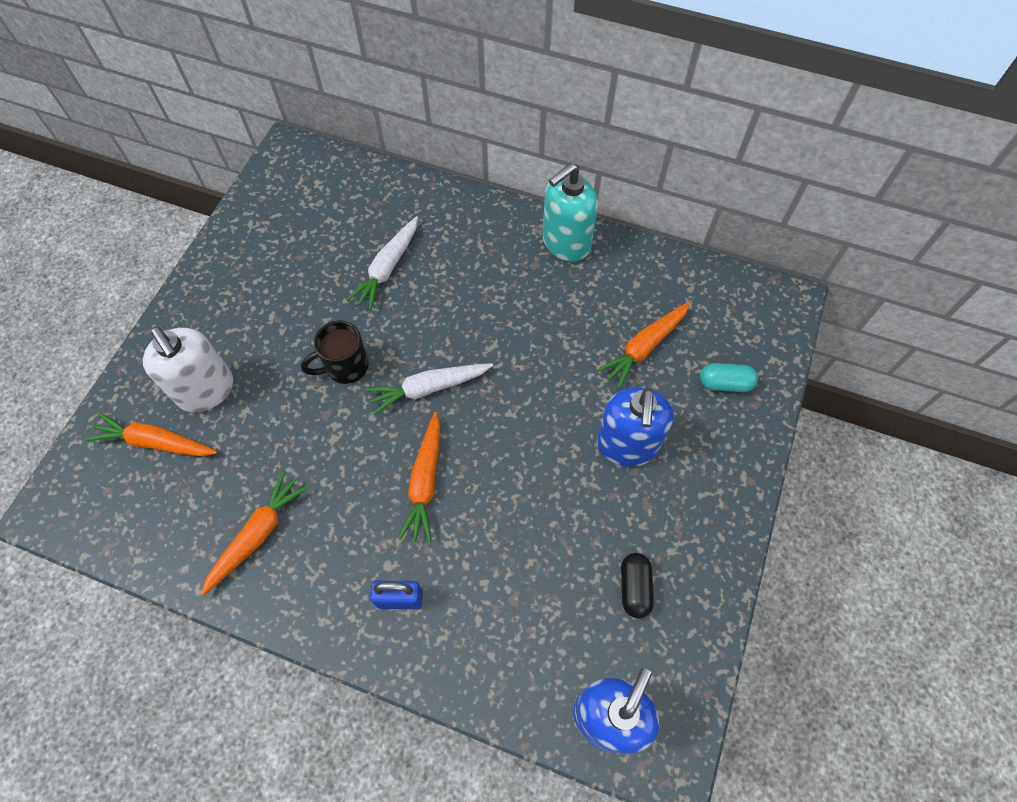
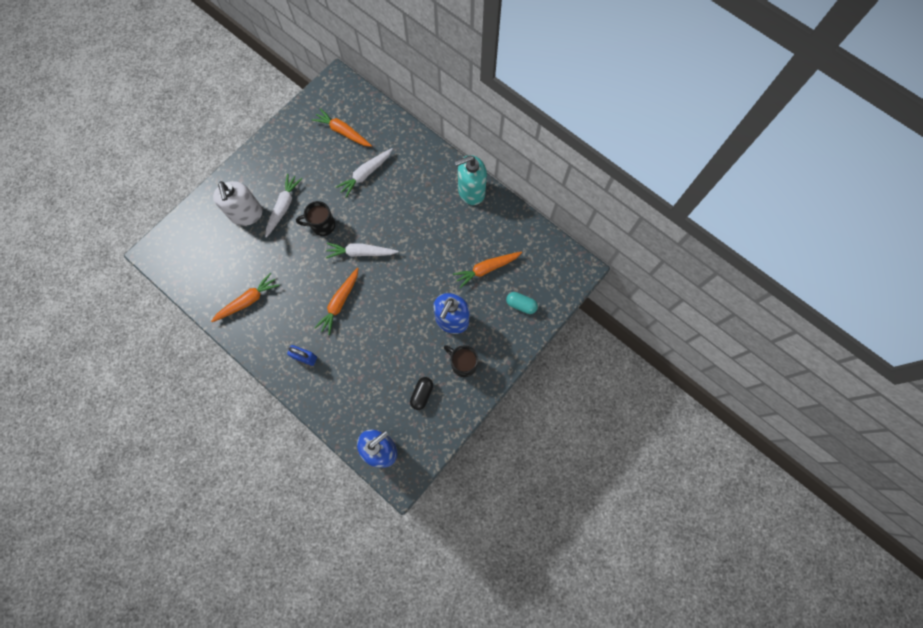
camera: 20 degrees right, 10 degrees up
orange carrot [85,413,217,456] -> orange carrot moved to [311,108,372,147]
none -> white carrot [265,174,302,238]
none -> black mug [444,345,478,377]

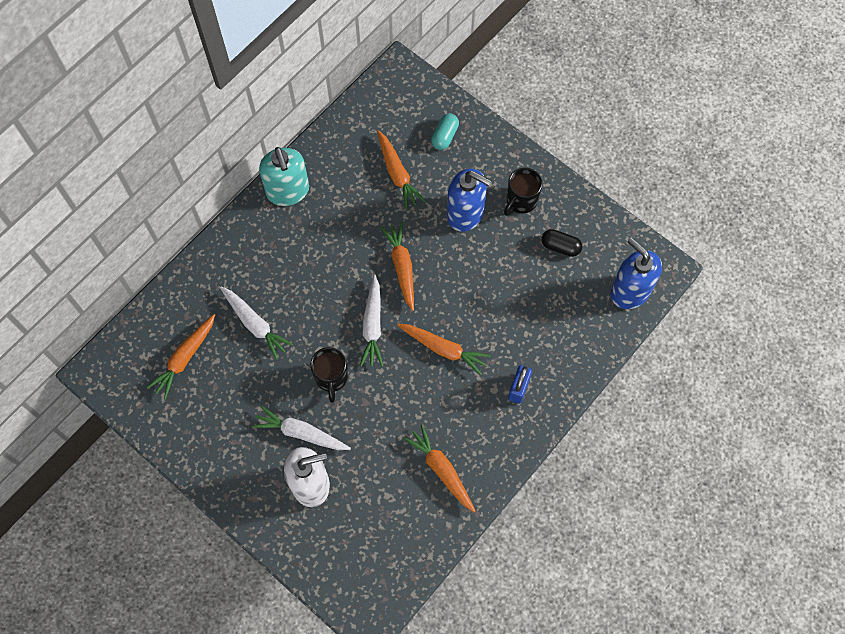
camera: 90 degrees left, 5 degrees down
none -> orange carrot [381,222,414,311]

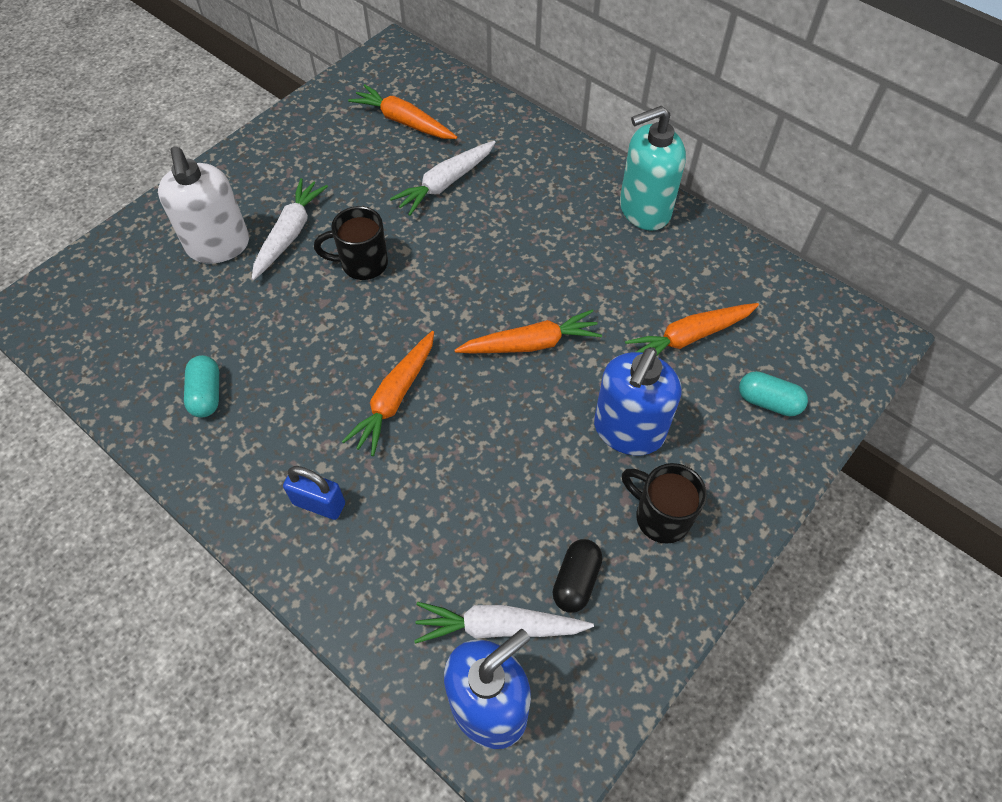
camera: 90 degrees right, 10 degrees down
white carrot [360,275,383,367] -> white carrot moved to [414,602,594,644]
orange carrot [403,425,475,512] -> turquoise capsule [184,355,219,417]

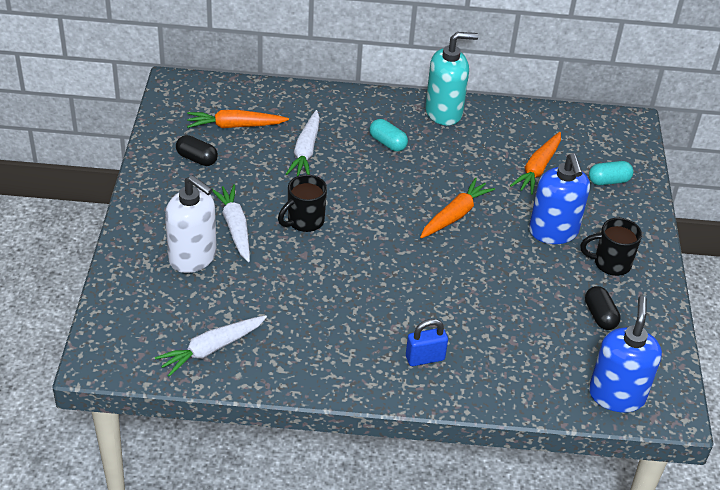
camera: 40 degrees left, 15 degrees down
turquoise capsule [184,355,219,417] -> turquoise capsule moved to [370,119,408,152]
orange carrot [342,331,434,456] -> none
white carrot [414,602,594,644] -> white carrot moved to [155,315,267,377]
turquoise soap dispenser [620,105,686,231] -> turquoise soap dispenser turned 135 degrees counterclockwise [425,32,478,125]
none -> black capsule [176,135,218,166]

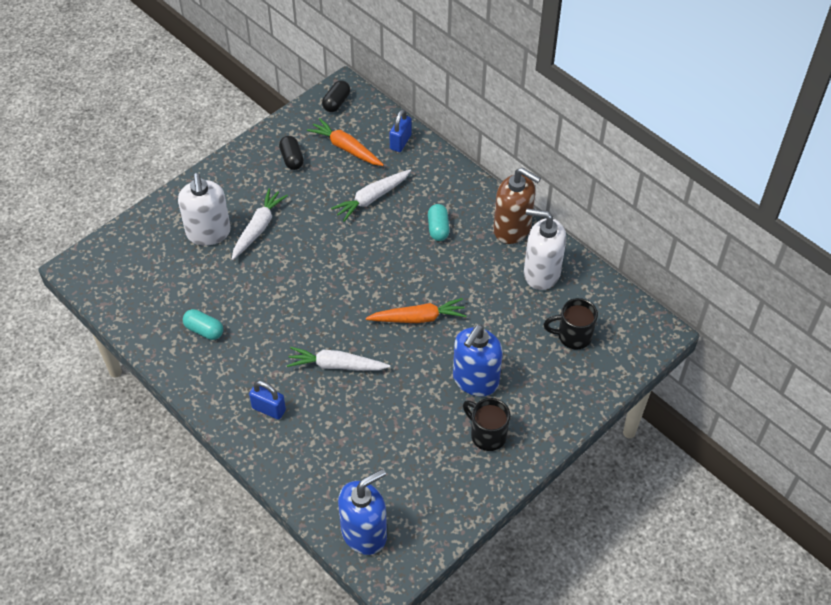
camera: 45 degrees right, 10 degrees up
white carrot [155,315,267,377] -> white carrot moved to [287,347,390,371]
black mug [278,175,327,232] -> black mug moved to [544,298,598,350]
turquoise soap dispenser [425,32,478,125] -> brown soap dispenser [493,168,541,244]
orange carrot [510,132,561,195] -> none
black capsule [585,286,621,330] -> black capsule moved to [322,80,350,112]
turquoise capsule [589,161,633,185] -> turquoise capsule moved to [183,309,223,340]
none -> blue padlock [390,109,412,152]
none -> white soap dispenser [524,209,566,290]

